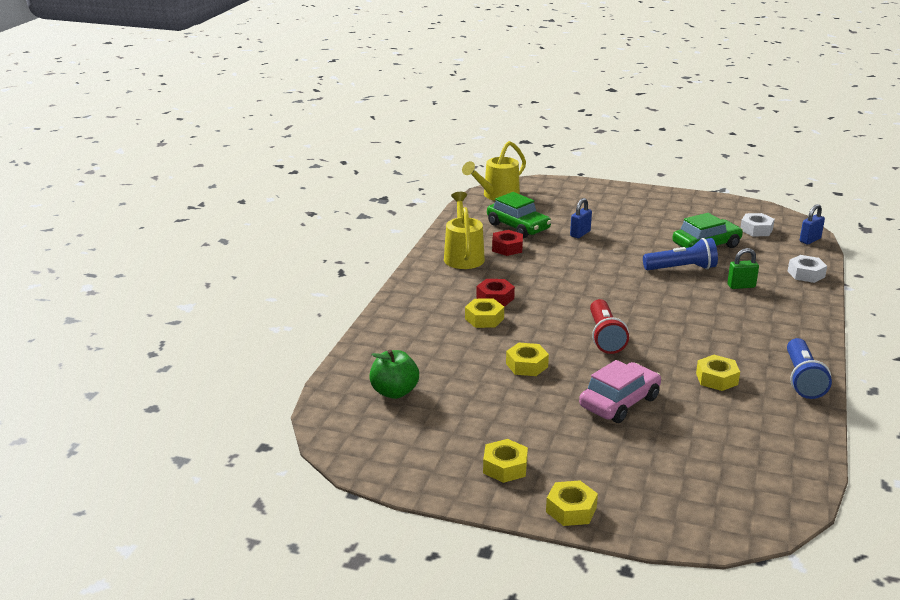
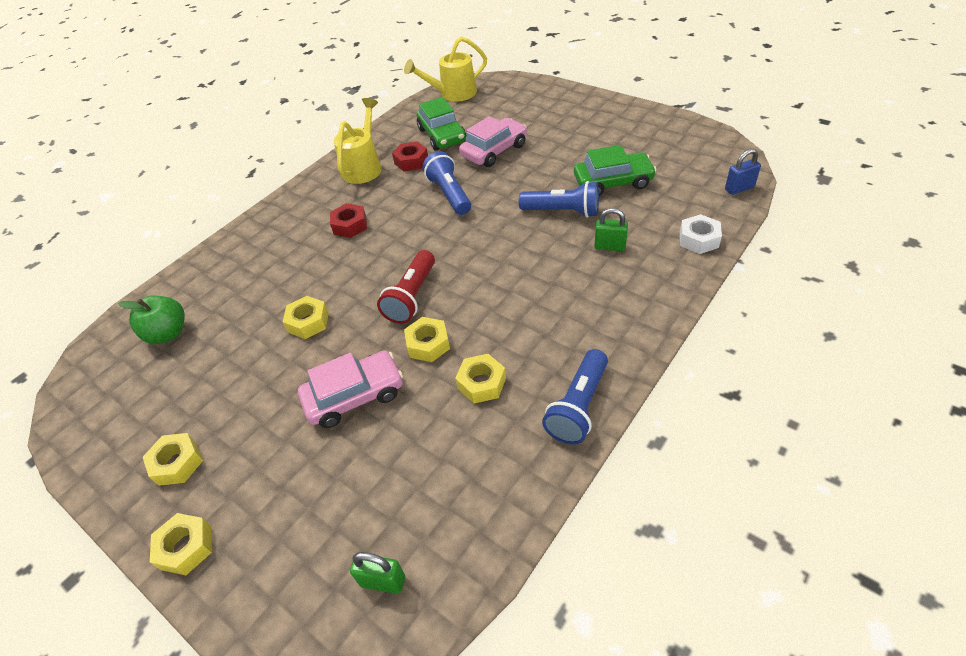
camera: 25 degrees right, 20 degrees up
yellow nut [465,299,504,328] -> yellow nut moved to [404,317,450,362]
blue padlock [570,198,592,238] -> pink car [459,116,527,167]
white nut [740,213,775,236] -> none
none -> green padlock [350,552,405,594]
none -> blue flashlight [423,151,471,215]

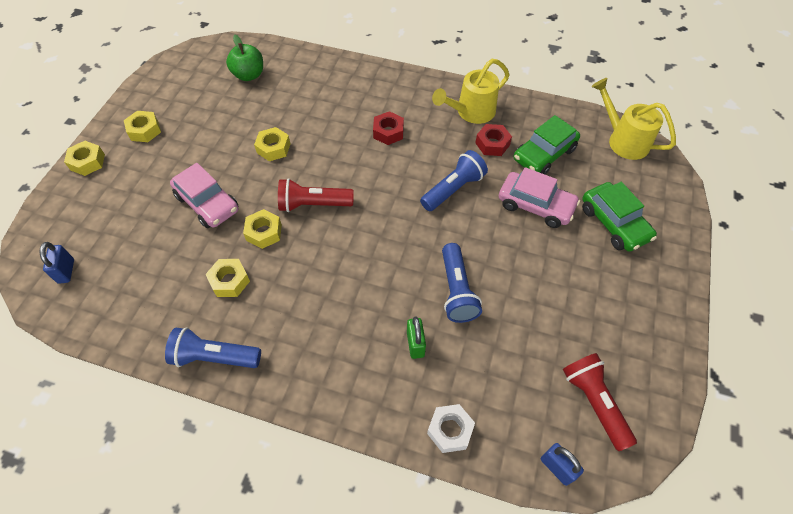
camera: 65 degrees right, 10 degrees up
yellow watering can [334,98,382,184] -> yellow watering can turned 150 degrees clockwise [432,59,509,124]
green padlock [350,552,405,594] -> blue padlock [40,242,74,284]
green car [574,145,657,196] -> green car moved to [582,182,657,252]
none -> red flashlight [563,353,637,451]

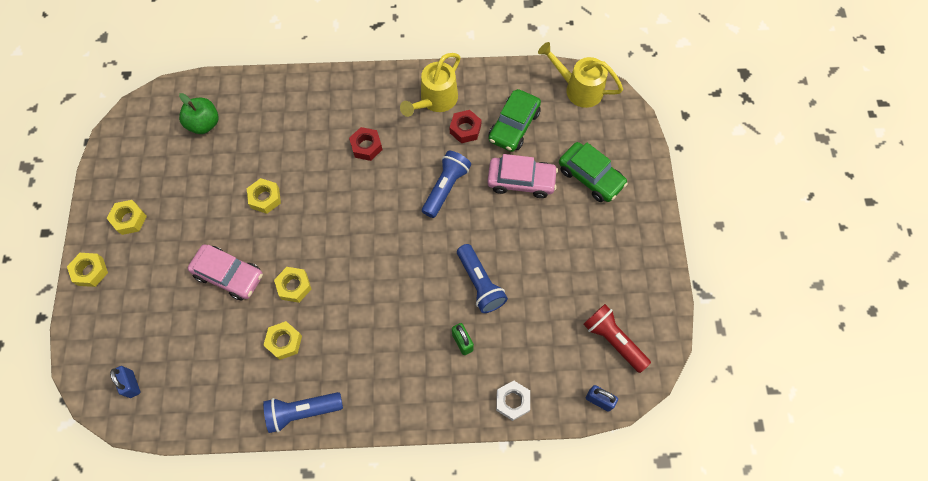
camera: 20 degrees left, 10 degrees up
red flashlight [278,178,354,212] -> none

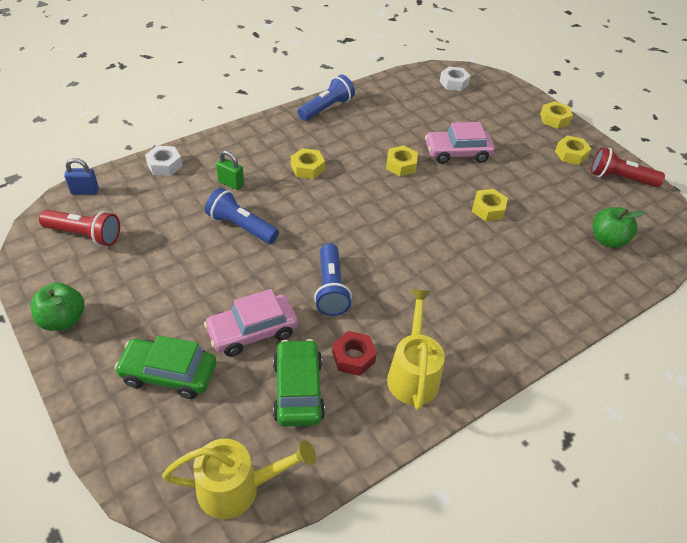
camera: 145 degrees right, 20 degrees down
blue padlock [110,366,141,398] -> white nut [439,66,471,91]
yellow nut [263,321,302,360] -> yellow nut moved to [291,148,325,179]
red nut [349,127,382,161] -> none
none -> green apple [31,283,84,331]
none -> red flashlight [591,147,665,187]

